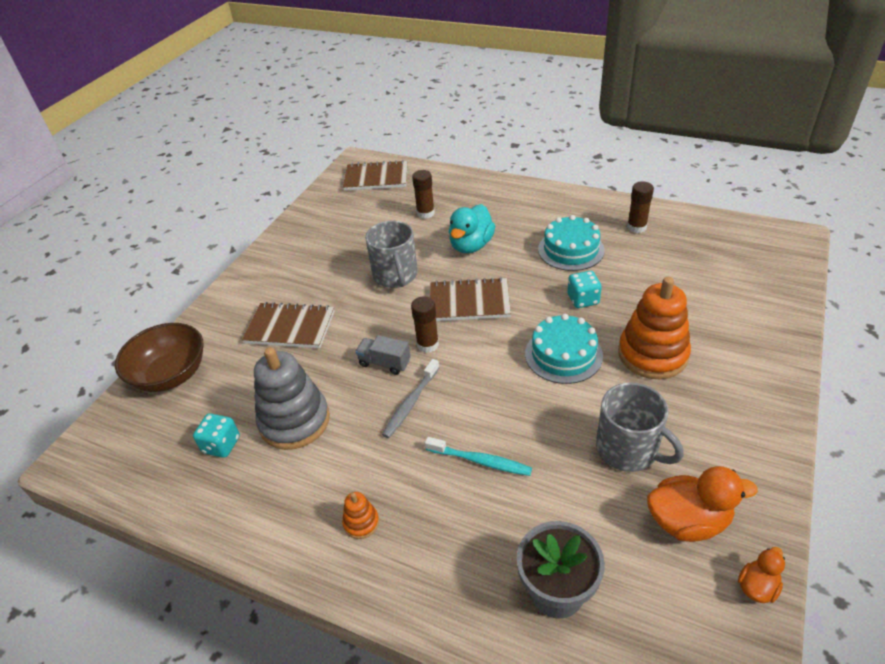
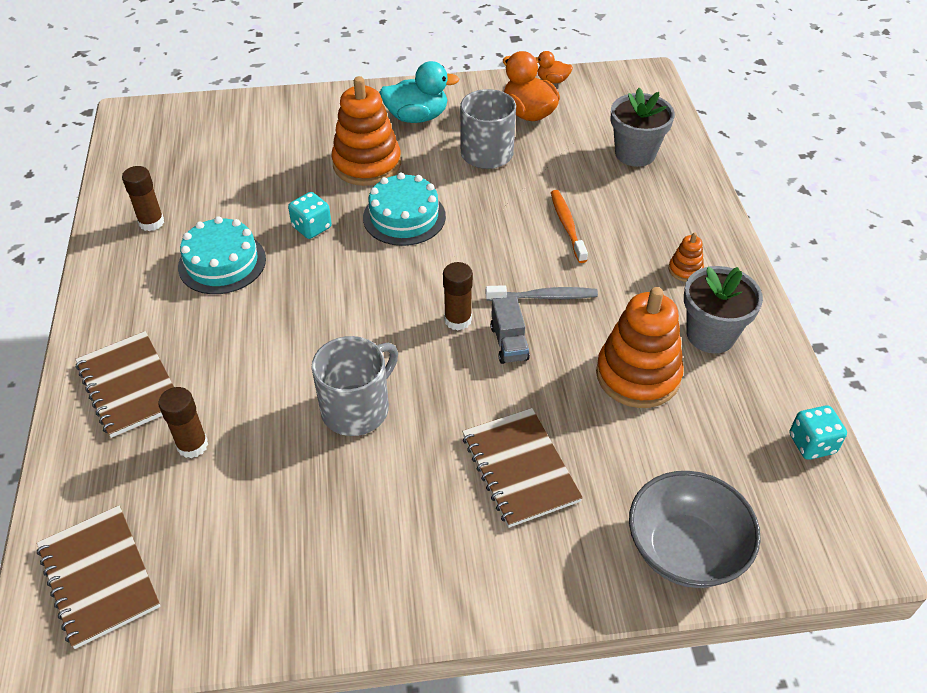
camera: 125 degrees left, 5 degrees up
brown bowl [115,323,204,392] -> grey bowl [629,471,761,588]
turquoise dice [193,413,240,458] -> turquoise dice moved to [790,405,847,460]
grey stacking toy [254,347,330,450] -> orange stacking toy [596,287,684,408]
turquoise toothbrush [425,437,532,476] -> orange toothbrush [551,190,588,263]
brown notebook [430,277,511,321] -> brown notebook moved to [75,331,174,438]
turquoise duck [449,204,495,253] -> turquoise duck moved to [379,61,459,123]
none -> grey flower pot [684,266,763,353]

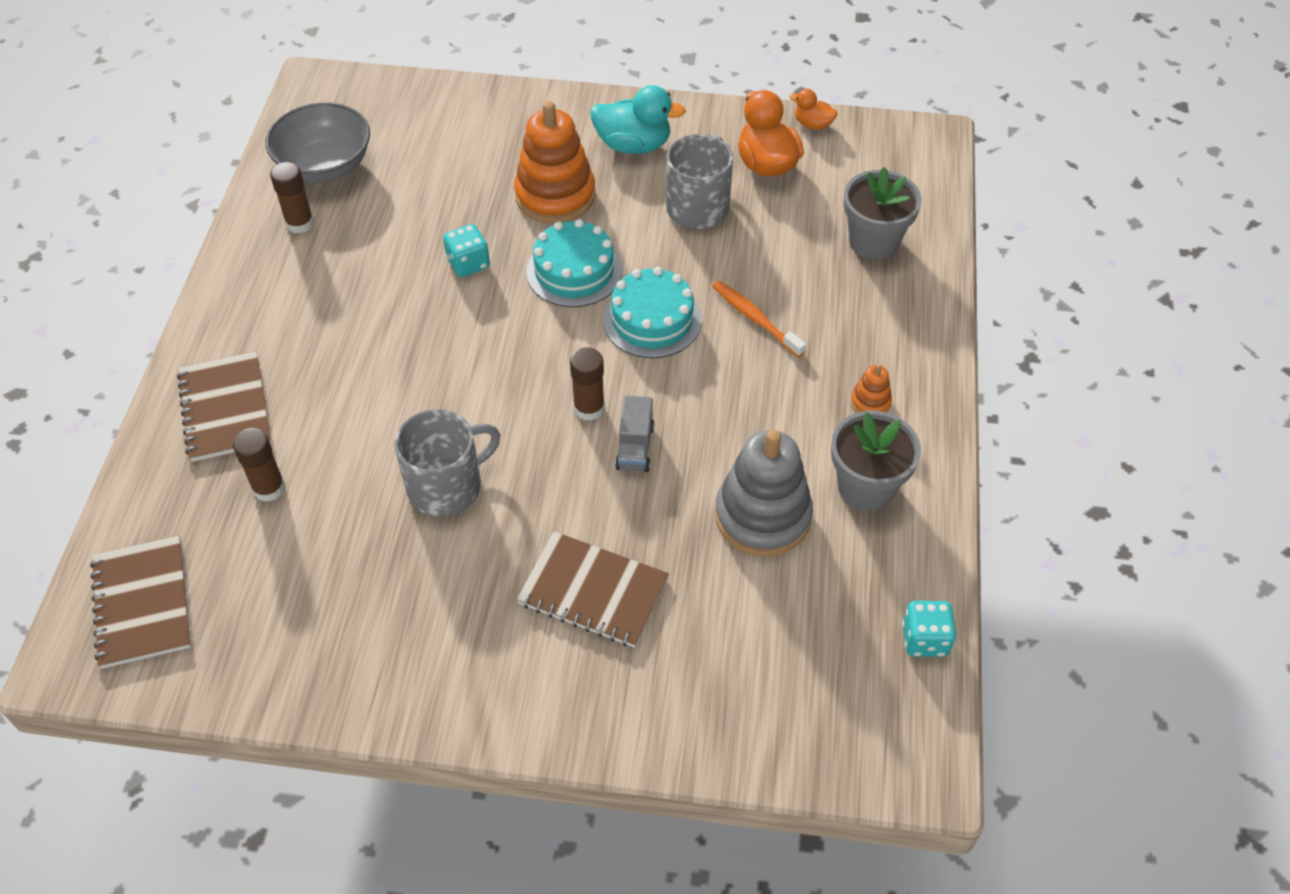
camera: 15 degrees right, 5 degrees up
turquoise cake [178,216,266,294] -> turquoise cake moved to [603,267,702,358]
brown notebook [462,408,583,528] -> brown notebook turned 60 degrees counterclockwise [517,531,669,648]
grey toothbrush [486,285,598,301] -> none
orange toothbrush [551,190,588,263] -> orange toothbrush turned 45 degrees counterclockwise [712,281,806,358]
orange stacking toy [596,287,684,408] -> grey stacking toy [715,430,813,557]
grey bowl [629,471,761,588] -> grey bowl moved to [266,102,370,183]

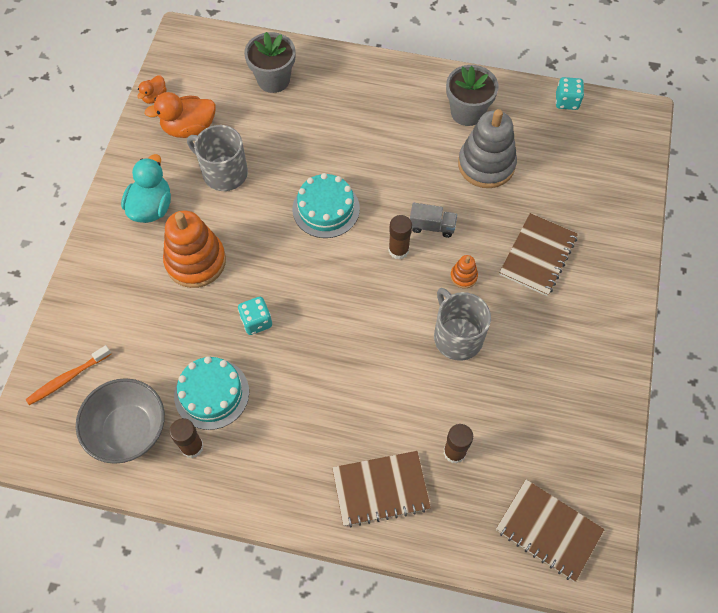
camera: 85 degrees left, 10 degrees up
brown notebook [90,536,191,669] -> brown notebook turned 45 degrees clockwise [496,479,605,582]
turquoise cake [526,219,622,307] -> turquoise cake moved to [174,356,249,430]
orange toothbrush [712,281,806,358] -> orange toothbrush moved to [26,345,111,405]
orange stacking toy [851,364,892,413] -> orange stacking toy moved to [450,255,478,288]

